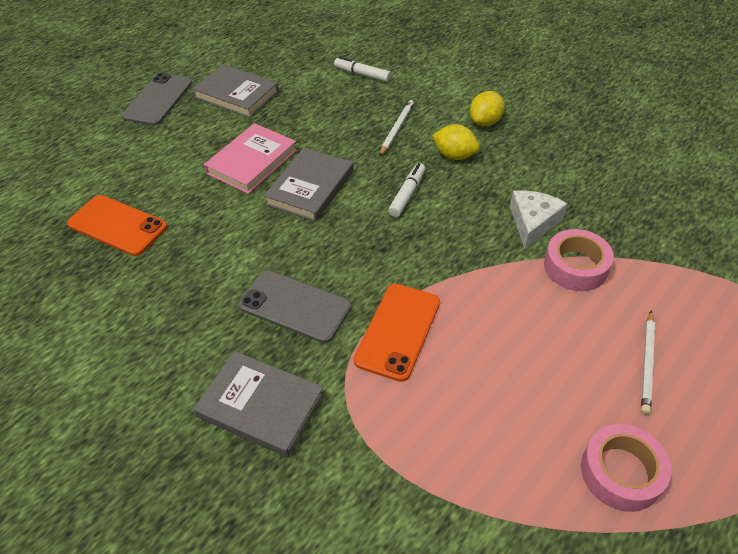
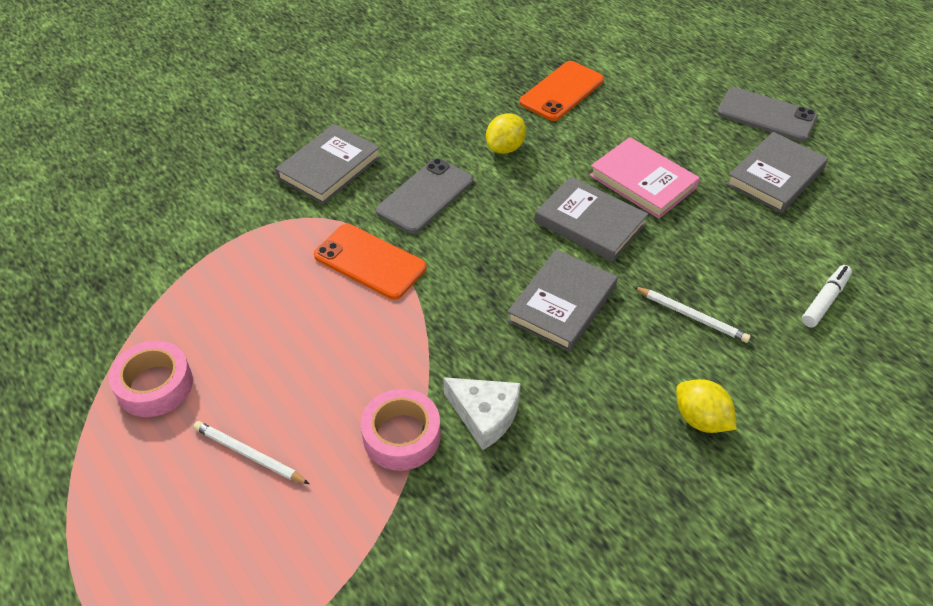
camera: 100 degrees right, 0 degrees up
white marker [388,163,425,217] -> grey book [507,249,618,352]
yellow lemon [432,124,480,160] -> yellow lemon moved to [486,113,526,154]

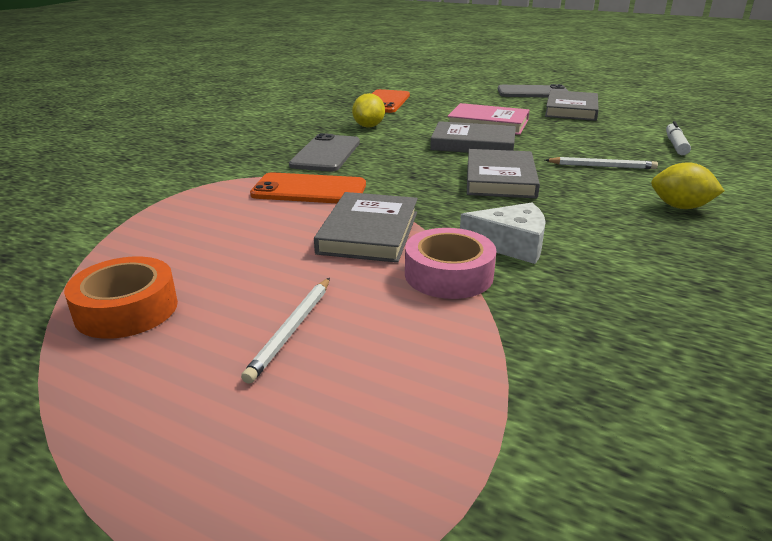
camera: 25 degrees left, 20 degrees down
pink tape [109,341,193,417] -> orange tape [64,256,178,339]
white pencil [193,421,309,484] -> white pencil turned 75 degrees counterclockwise [241,278,330,384]
grey book [275,124,380,204] -> grey book moved to [314,192,418,263]

